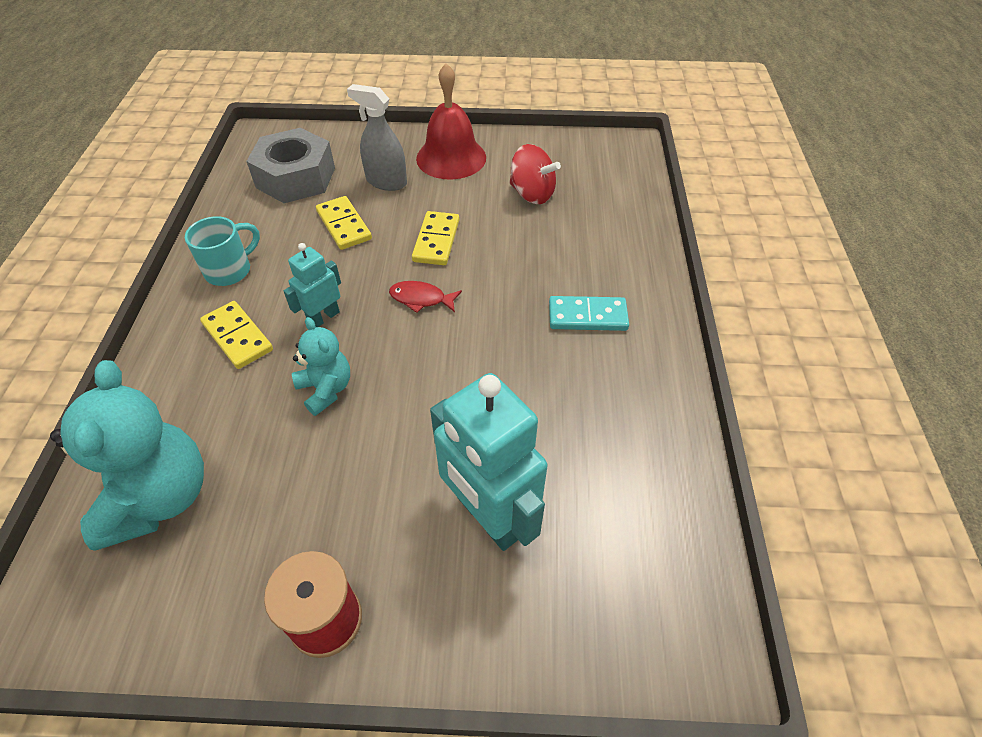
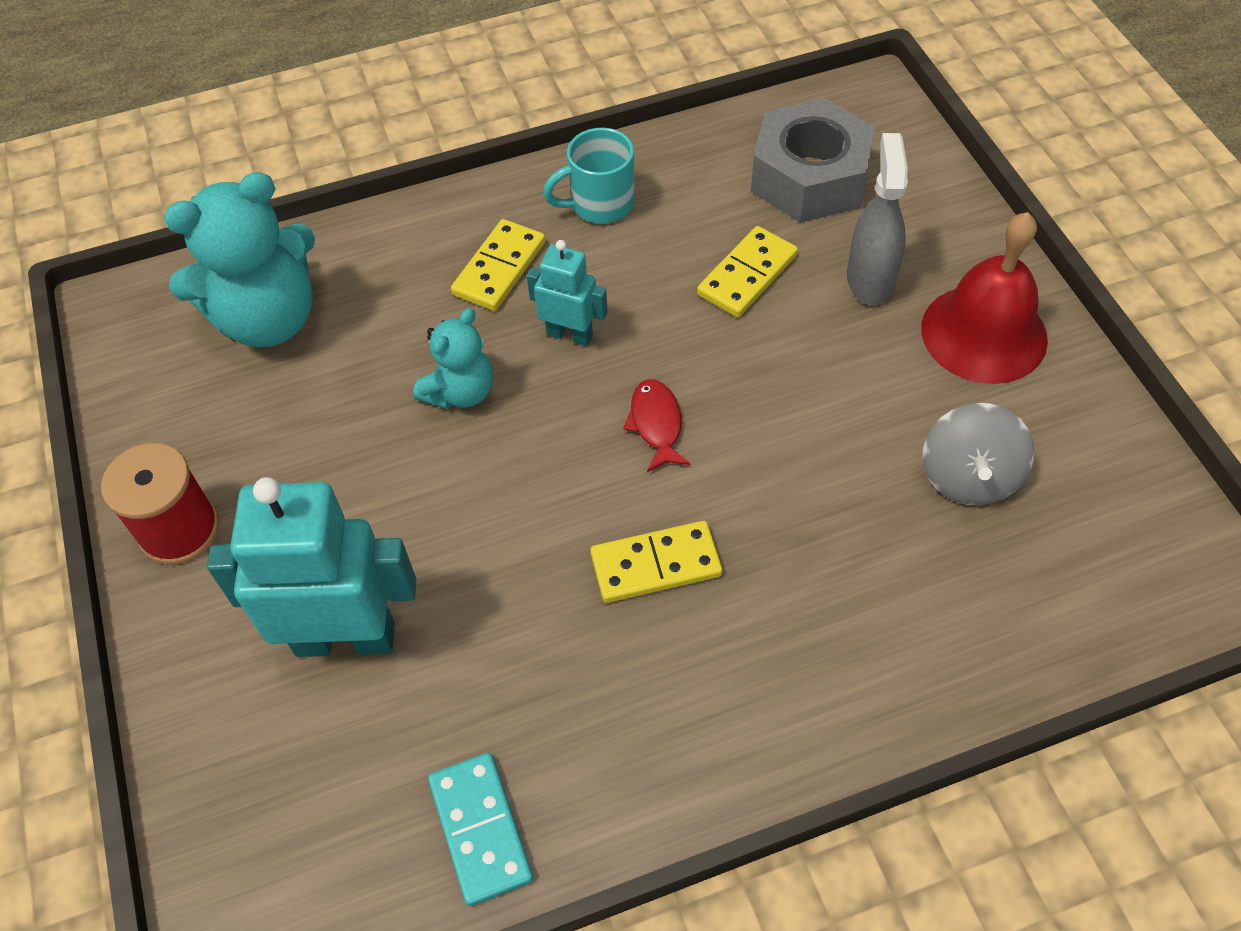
camera: 70 degrees right, 5 degrees up
turquoise mug [185,216,260,286] -> turquoise mug turned 135 degrees clockwise [543,128,634,224]
yellow domino [412,211,459,265] -> yellow domino moved to [590,521,722,603]
turquoise robot [430,373,548,551] -> turquoise robot turned 60 degrees clockwise [207,477,417,657]
red spinning top [509,144,561,204] -> grey spinning top [923,403,1035,505]
turquoise domino [549,296,629,331] -> turquoise domino moved to [428,753,533,906]

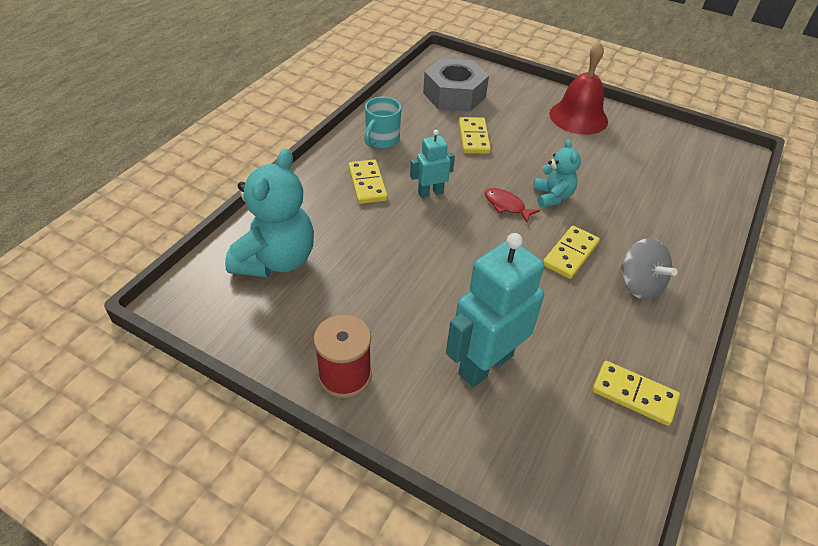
camera: 45 degrees left, 10 degrees down
turquoise teddy bear [413,308,493,409] -> turquoise teddy bear moved to [533,139,581,208]
turquoise domino [428,753,533,906] -> yellow domino [592,361,680,426]
grey spray bottle [847,133,908,305] -> none
grey spinning top [923,403,1035,505] -> grey spinning top moved to [621,238,678,299]

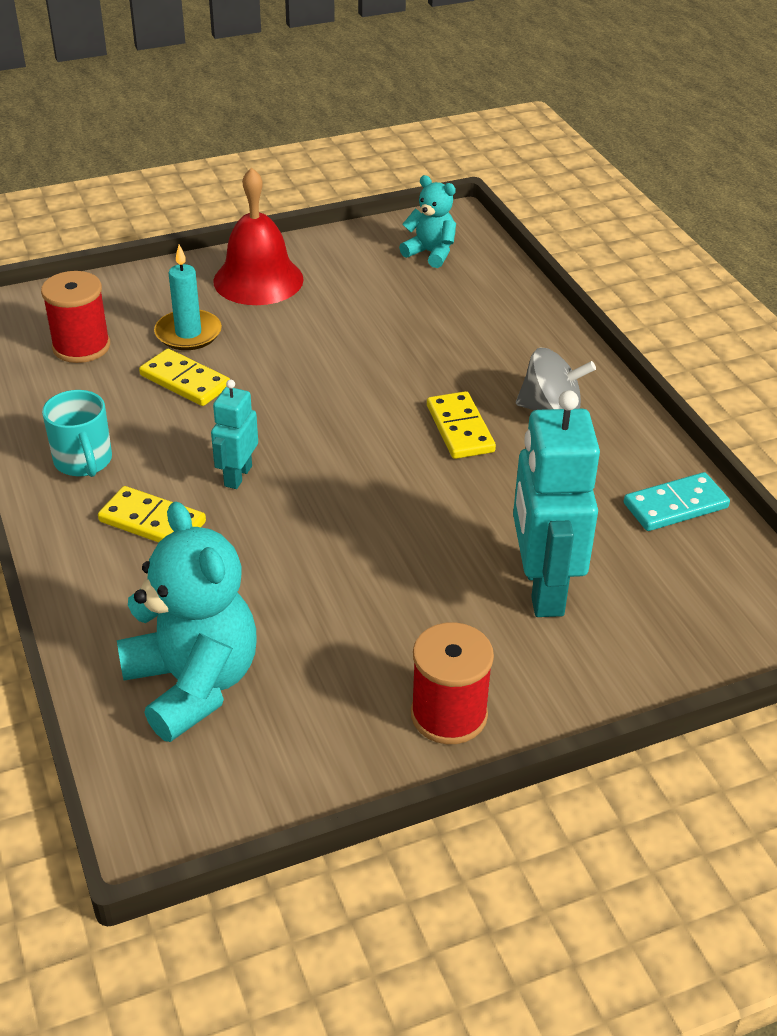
camera: 50 degrees left, 5 degrees down
grey nut [423,58,489,112] -> red spool [41,271,110,363]
red fish [485,188,540,222] -> none
turquoise teddy bear [533,139,581,208] -> turquoise teddy bear moved to [399,175,456,268]
yellow domino [592,361,680,426] -> turquoise domino [624,472,730,531]
none -> turquoise candle [154,245,222,350]

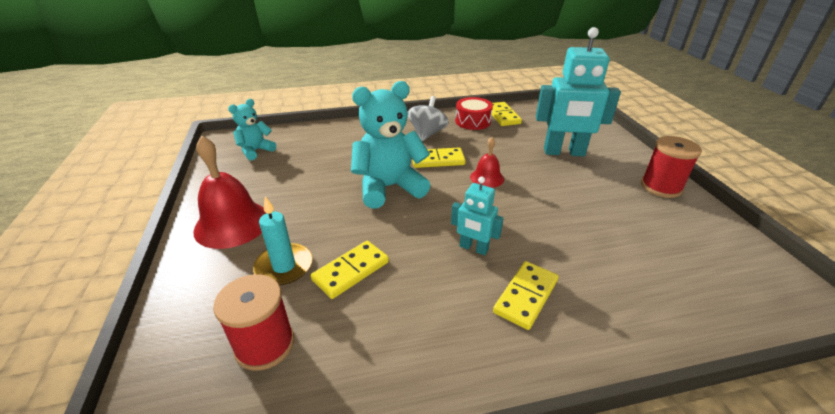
camera: 80 degrees left, 5 degrees down
turquoise mug [42,390,112,477] -> none
turquoise teddy bear [117,502,257,742] -> turquoise teddy bear moved to [351,81,431,209]
turquoise domino [624,472,730,531] -> yellow domino [492,102,522,126]
none -> red drum [455,97,493,130]
none -> red bell [470,137,504,188]

